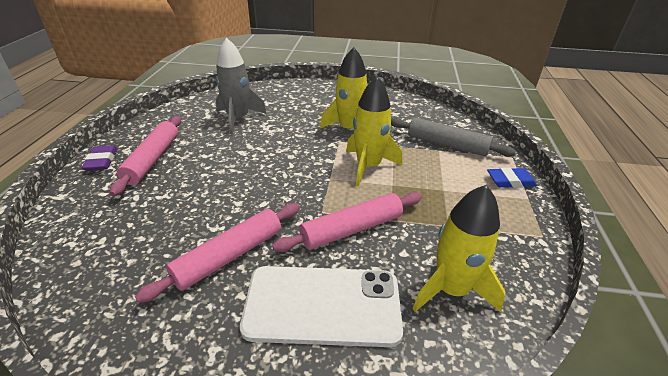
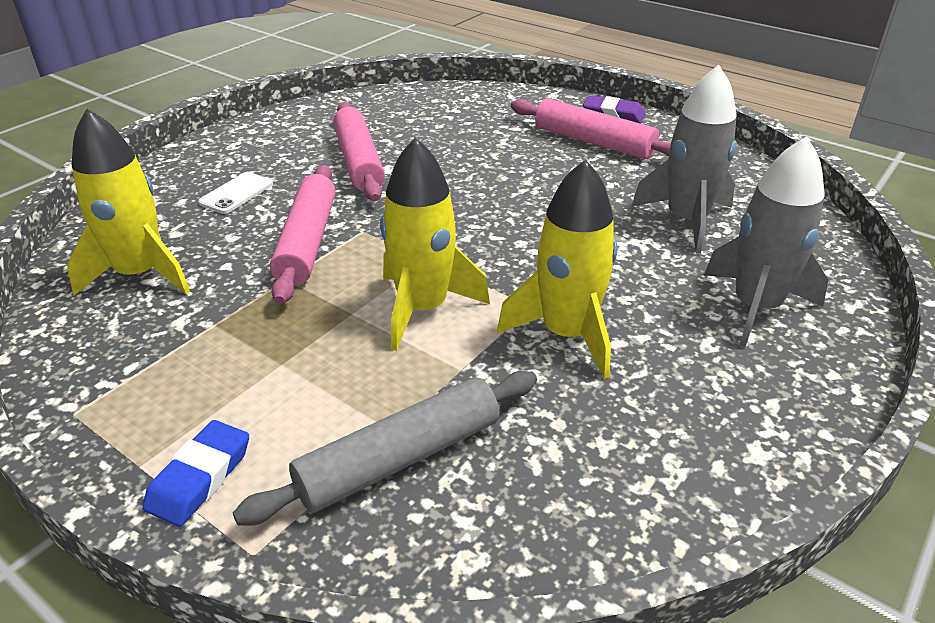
camera: 120 degrees right, 0 degrees up
white phone [240,266,403,347] -> white phone [198,172,273,214], size x0.43
none -> grey rocket [704,136,828,348]

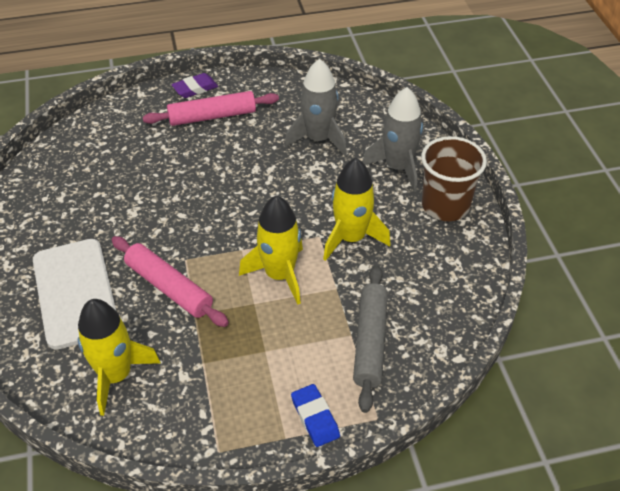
camera: 50 degrees left, 10 degrees up
white phone [198,172,273,214] -> white phone [33,239,116,349], size x2.33
pink rolling pin [333,102,385,201] -> none
none -> brown cup [421,136,487,221]

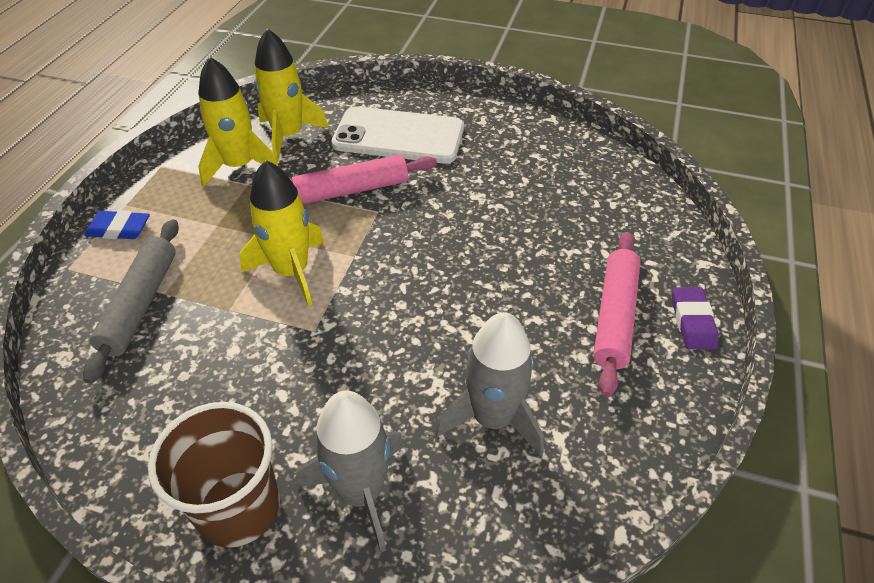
camera: 120 degrees right, 0 degrees up
yellow rocket [323,158,391,261] -> yellow rocket moved to [198,57,279,187]
grey rolling pin [353,265,388,413] -> grey rolling pin turned 60 degrees clockwise [83,219,179,384]

